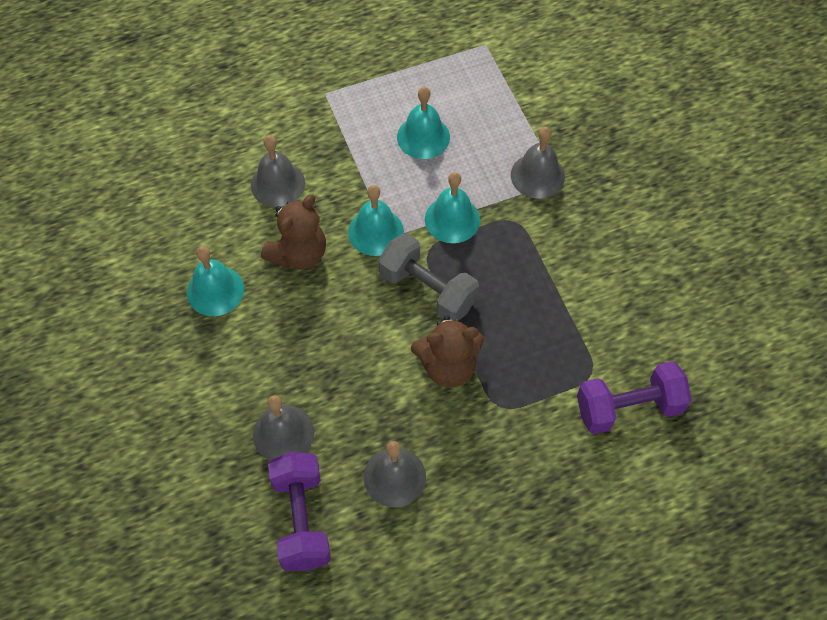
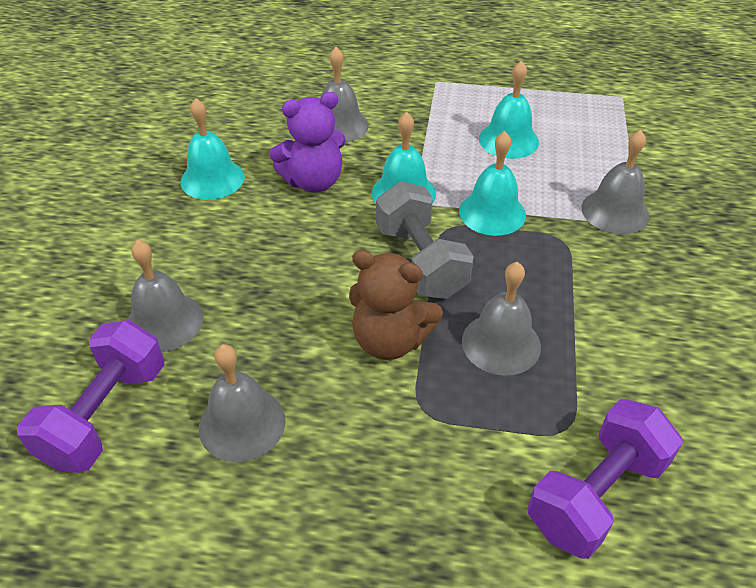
camera: 30 degrees right, 15 degrees down
brown teddy bear [261,195,326,269] -> purple teddy bear [269,92,346,192]
purple dumbbell [577,361,692,434] -> purple dumbbell turned 60 degrees counterclockwise [528,399,683,559]
none -> grey bell [462,262,541,376]

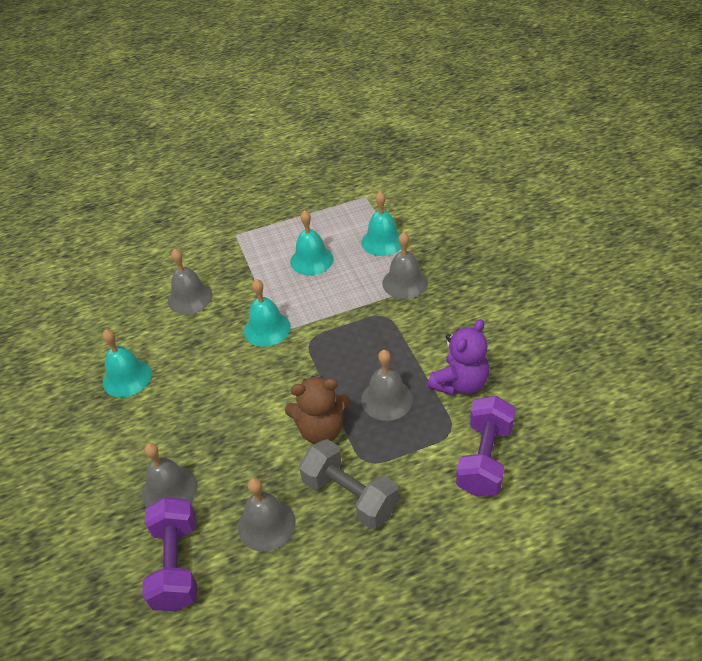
camera: 25 degrees left, 0 degrees up
purple teddy bear [269,92,346,192] -> purple teddy bear moved to [428,319,489,395]
grey dumbbell [376,181,474,299] -> grey dumbbell moved to [299,439,399,529]
turquoise bell [459,131,526,236] -> turquoise bell moved to [361,191,401,256]

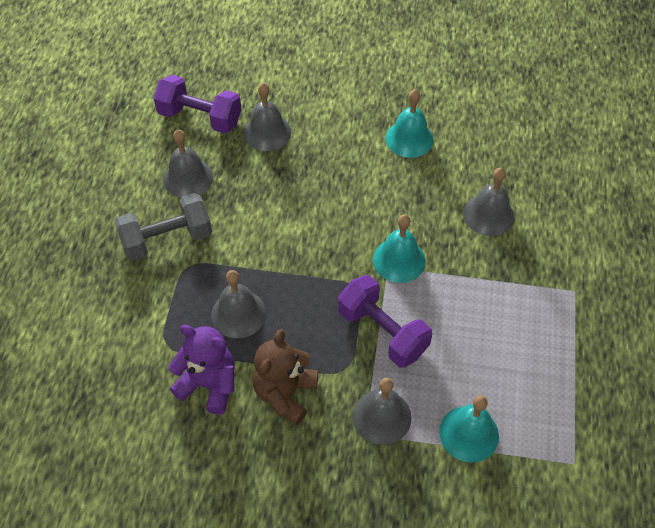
camera: 115 degrees right, 10 degrees up
brown teddy bear [285,376,350,444] -> brown teddy bear moved to [253,329,318,425]
turquoise bell [290,210,334,275] -> none
purple teddy bear [428,319,489,395] -> purple teddy bear turned 135 degrees clockwise [168,325,234,415]
purple dumbbell [456,396,516,497] -> purple dumbbell moved to [338,275,432,367]

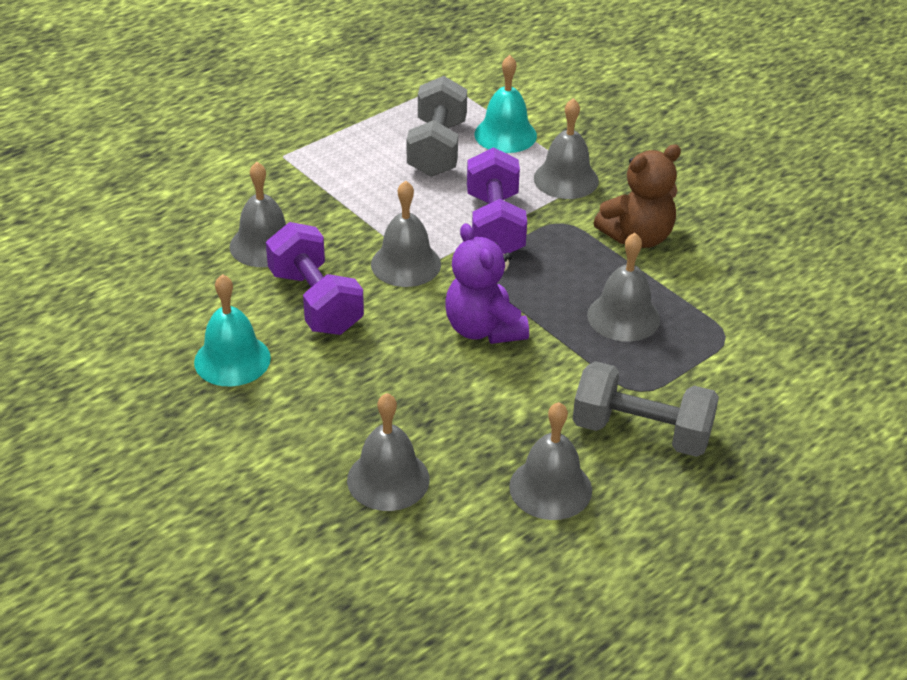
camera: 140 degrees left, 15 degrees down
purple dumbbell [154,75,242,134] -> purple dumbbell moved to [266,222,364,335]
purple teddy bear [168,325,234,415] -> purple teddy bear moved to [445,223,529,344]
turquoise bell [373,214,426,283] -> grey bell [371,181,441,287]
none -> grey dumbbell [407,76,467,177]

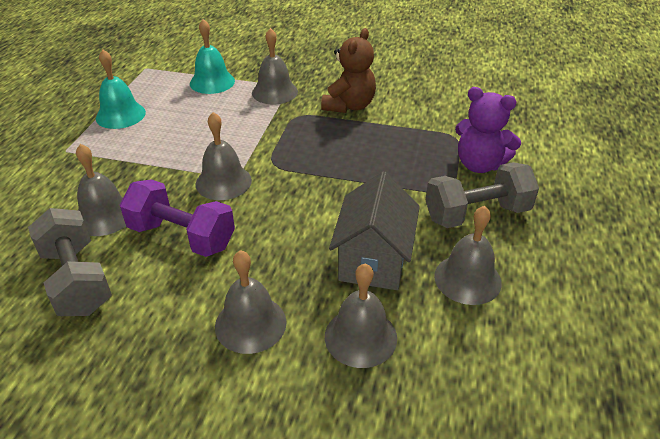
camera: 35 degrees left, 0 degrees up
turquoise bell [194,274,271,387] -> turquoise bell moved to [96,50,146,129]
grey dumbbell [407,76,467,177] -> grey dumbbell moved to [28,208,112,316]
purple teddy bear [445,223,529,344] -> purple teddy bear moved to [455,87,521,173]
purple dumbbell [467,147,527,254] -> none
grey bell [587,233,660,342] -> grey bell moved to [215,250,287,354]
none -> grey house [329,172,420,290]

